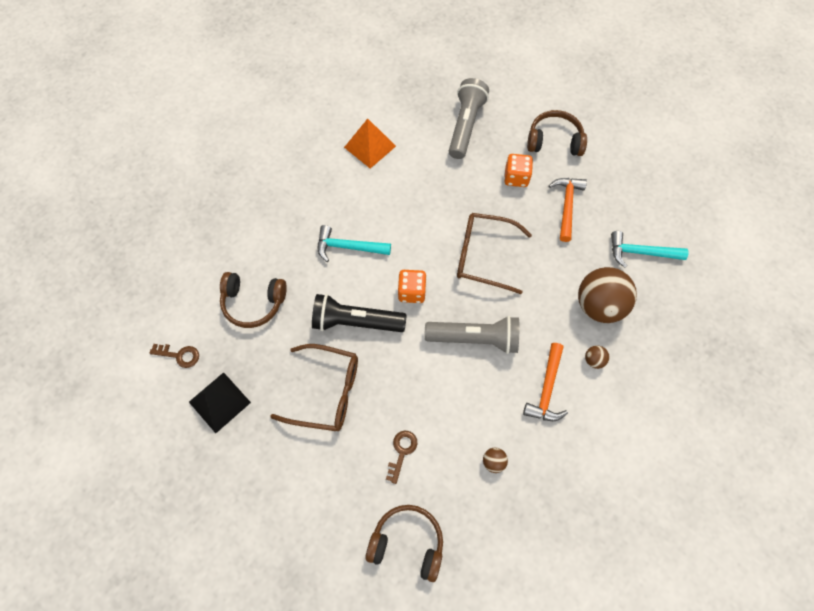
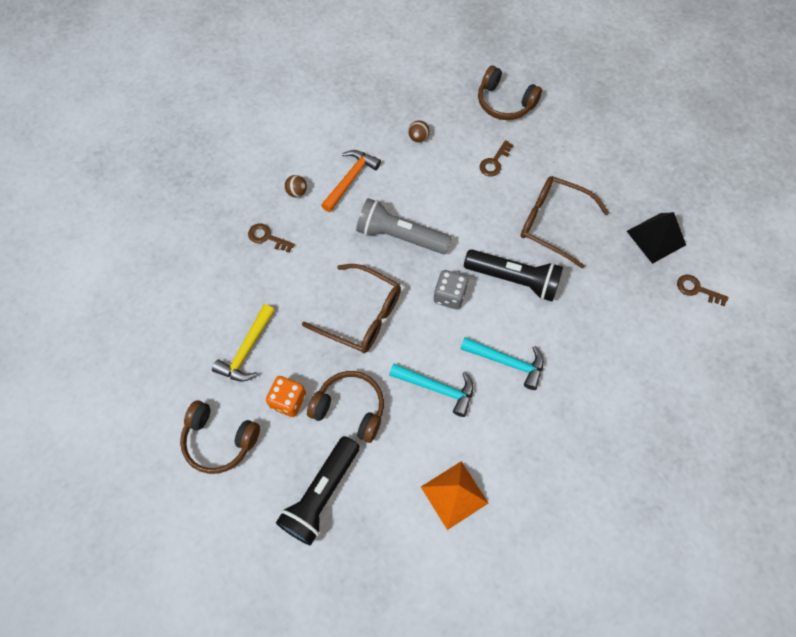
camera: 165 degrees left, 0 degrees up
brown headphones [220,272,287,328] -> brown headphones moved to [307,371,384,443]
orange dice [398,270,427,303] -> grey dice [434,270,468,309]
grey flashlight [449,78,489,159] -> black flashlight [276,436,360,545]
orange hammer [549,178,587,242] -> yellow hammer [212,304,275,381]
brown ball [578,267,637,323] -> brown key [248,223,295,253]
turquoise hammer [611,231,689,268] -> turquoise hammer moved to [389,364,474,417]

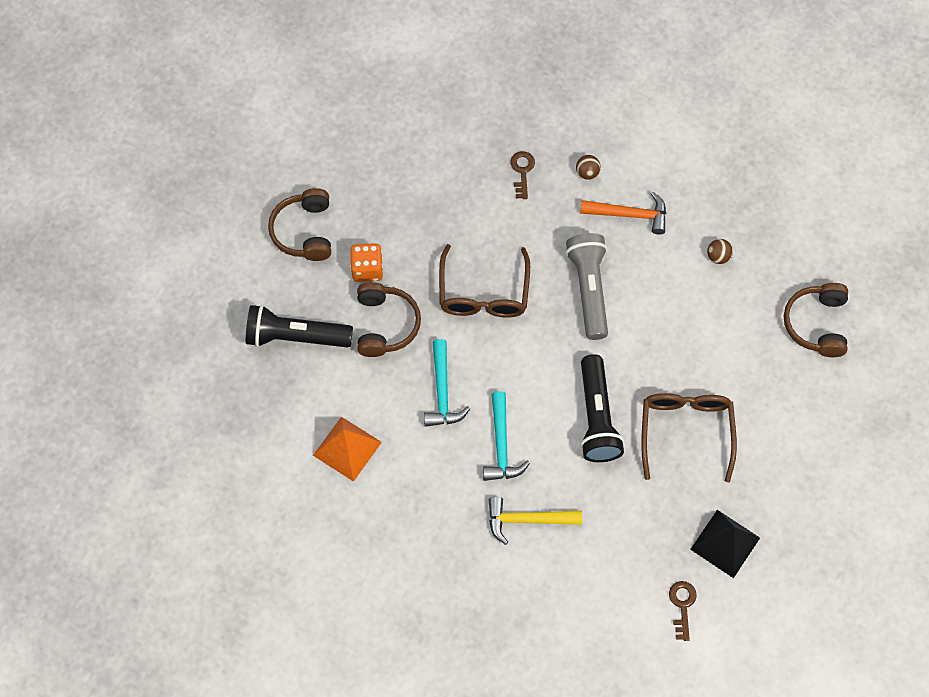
camera: 65 degrees right, 0 degrees up
yellow hammer [212,304,275,381] -> yellow hammer moved to [489,497,582,545]
grey dice [434,270,468,309] -> none
brown key [480,140,513,176] -> none

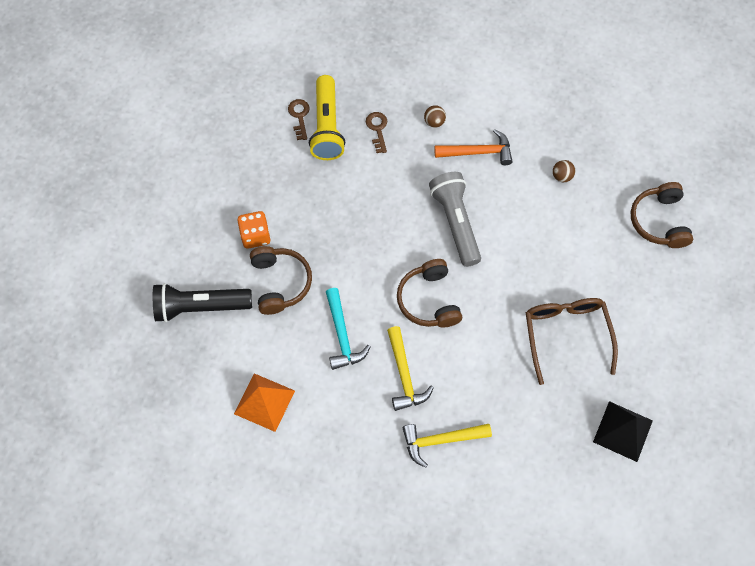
camera: 10 degrees left, 0 degrees up
brown headphones [268,188,331,261] -> brown headphones moved to [397,259,462,327]
brown glasses [439,244,530,318] -> none
turquoise hammer [483,391,530,481] -> yellow hammer [387,326,434,411]
black flashlight [580,354,624,462] -> none
brown key [669,581,697,641] -> brown key moved to [288,99,310,140]
none -> yellow flashlight [309,75,345,160]

